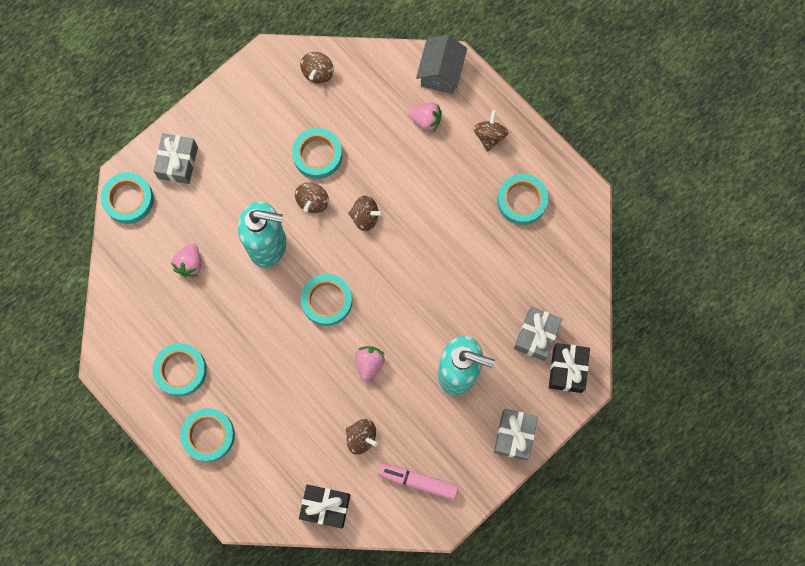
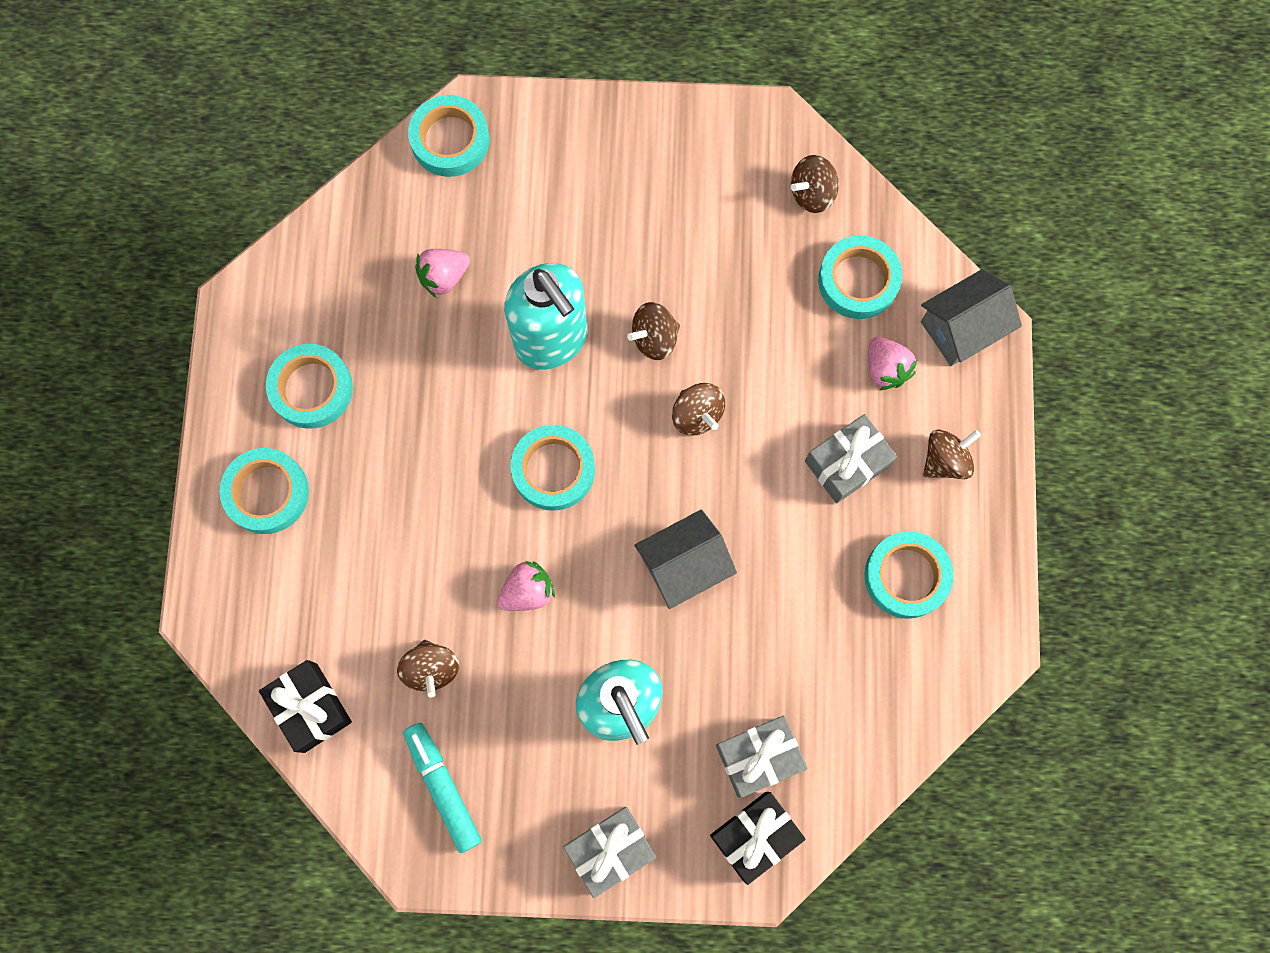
camera: 45 degrees right, 0 degrees up
grey gift [153,133,198,184] -> grey gift moved to [805,414,897,503]
turquoise tape [292,128,342,179] -> turquoise tape moved to [818,235,902,319]
pink marker [378,463,458,500] -> turquoise marker [403,723,482,853]
none -> grey house [634,509,737,609]

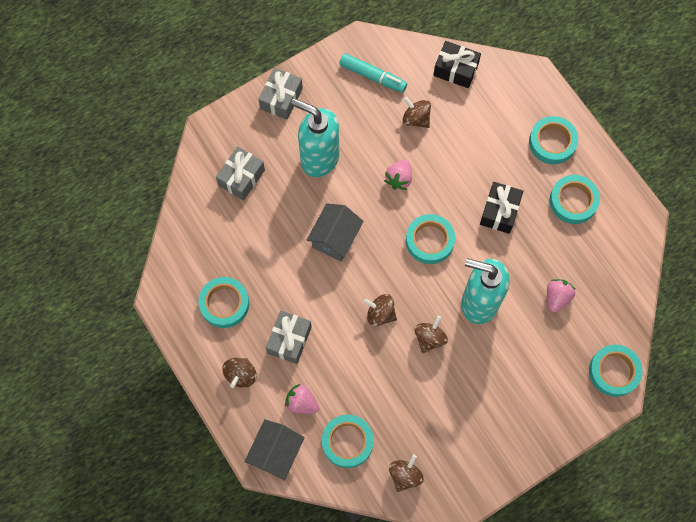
camera: 145 degrees right, 5 degrees down
black gift [710,792,805,885] -> black gift moved to [480,182,523,234]

